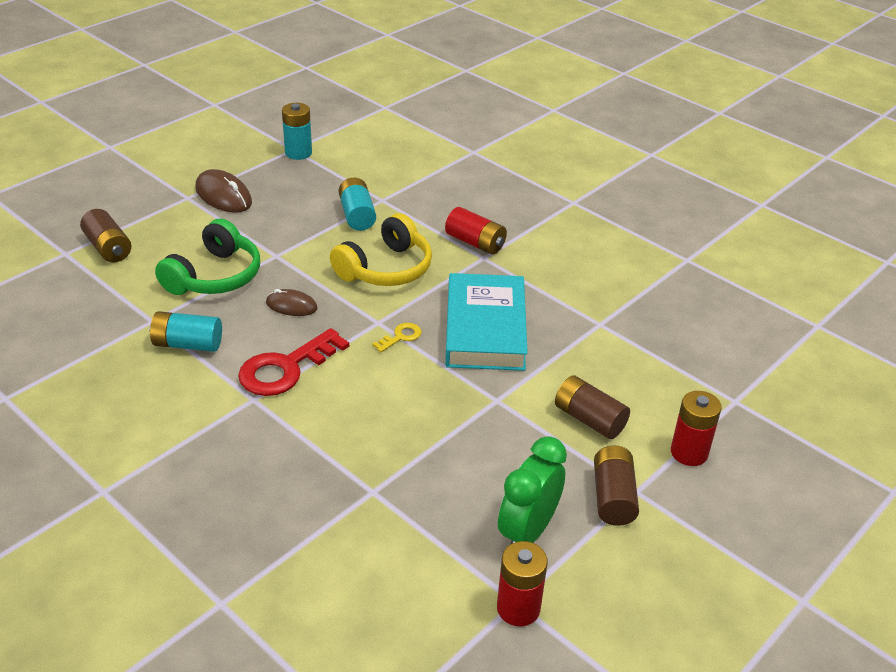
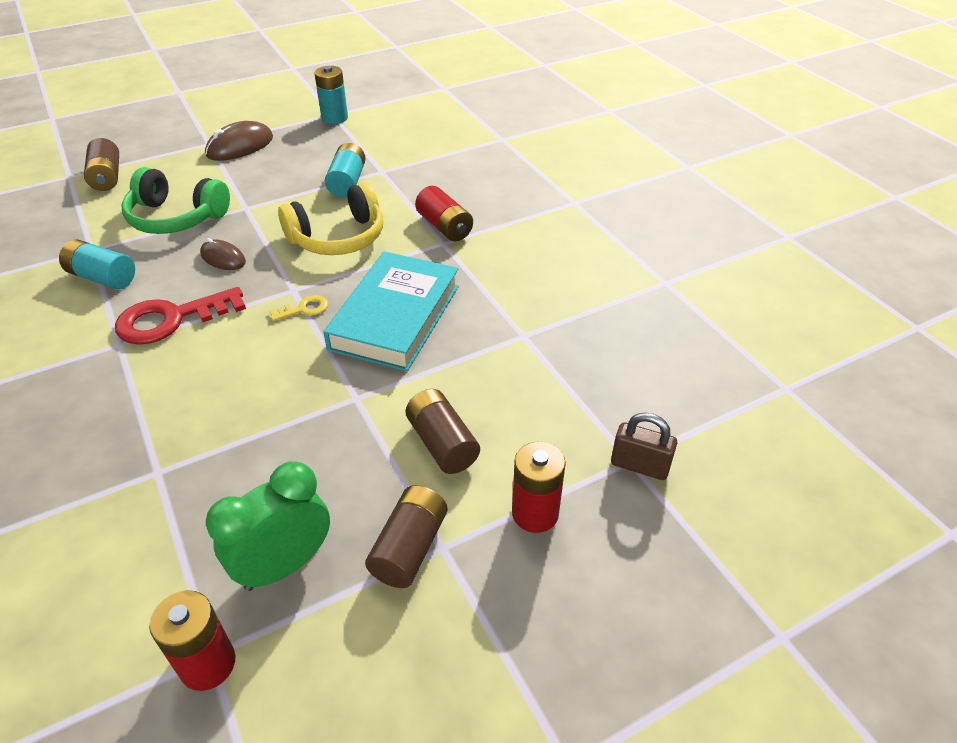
camera: 20 degrees right, 5 degrees up
green headphones [155,219,260,295] -> green headphones turned 60 degrees clockwise [121,167,230,234]
brown mouse [195,169,252,213] -> brown mouse turned 75 degrees clockwise [205,121,273,161]
none -> brown padlock [611,412,677,480]

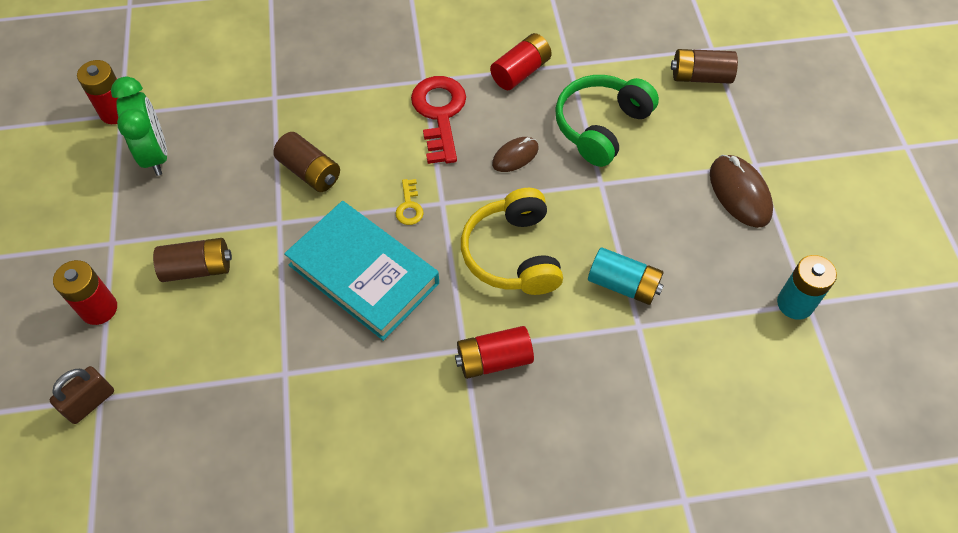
camera: 110 degrees right, 15 degrees up
turquoise battery [59,239,135,289] -> red battery [490,33,552,90]
brown battery [365,485,447,588] -> brown battery moved to [273,132,340,192]

